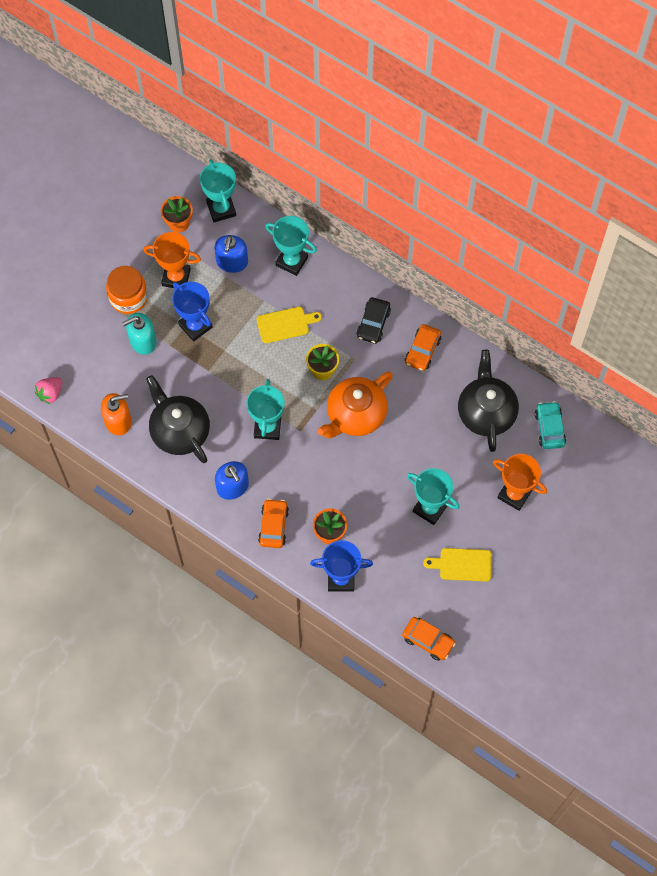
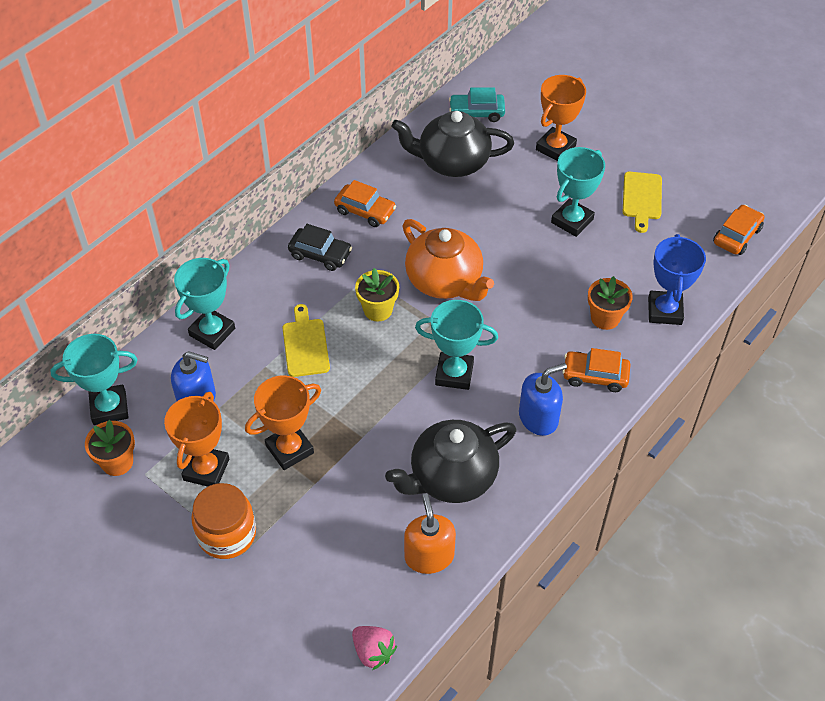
camera: 85 degrees left, 15 degrees down
turquoise soap dispenser [122,313,157,355] -> none
blue trophy [172,282,213,342] -> orange trophy [245,375,321,470]

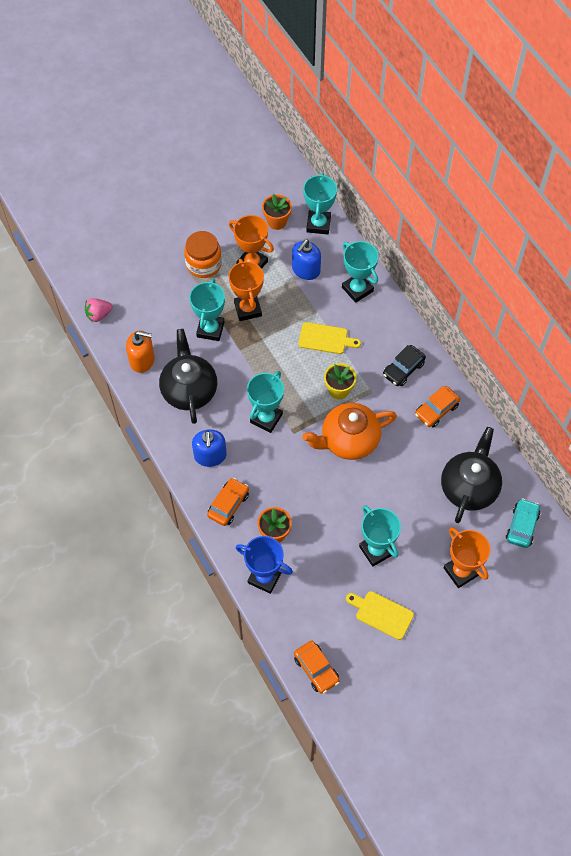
camera: 110 degrees right, 10 degrees up
none -> turquoise trophy [189,279,225,341]

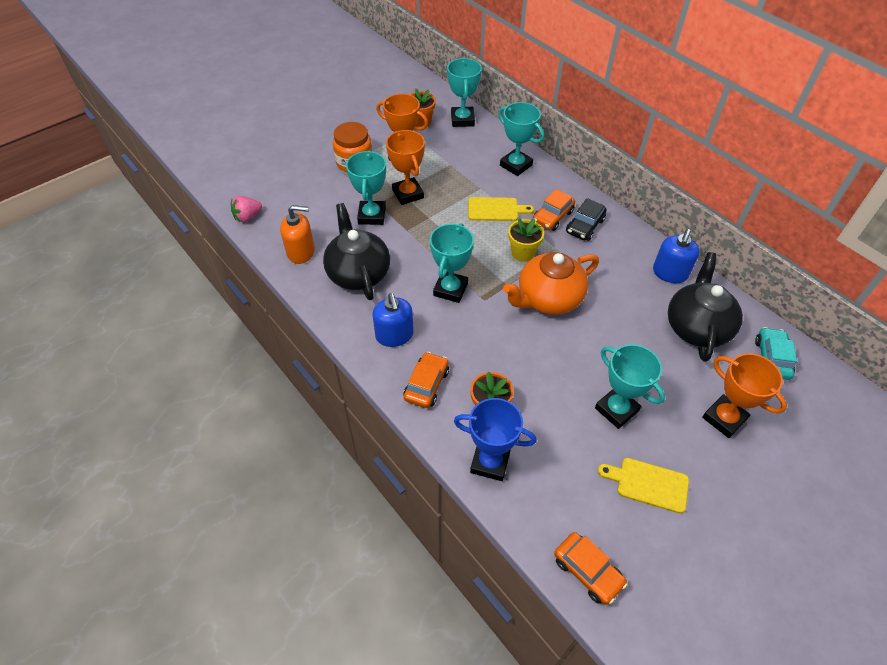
camera: 10 degrees left, 10 degrees down
blue soap dispenser [292,240,321,280] -> blue soap dispenser moved to [653,229,700,283]
orange car [415,386,460,427] -> orange car moved to [533,189,575,231]

